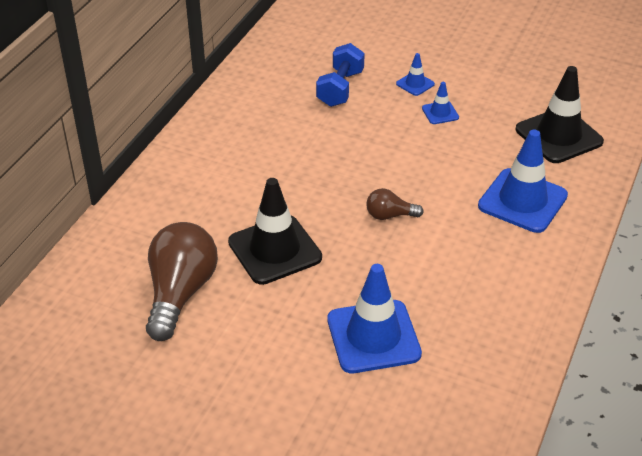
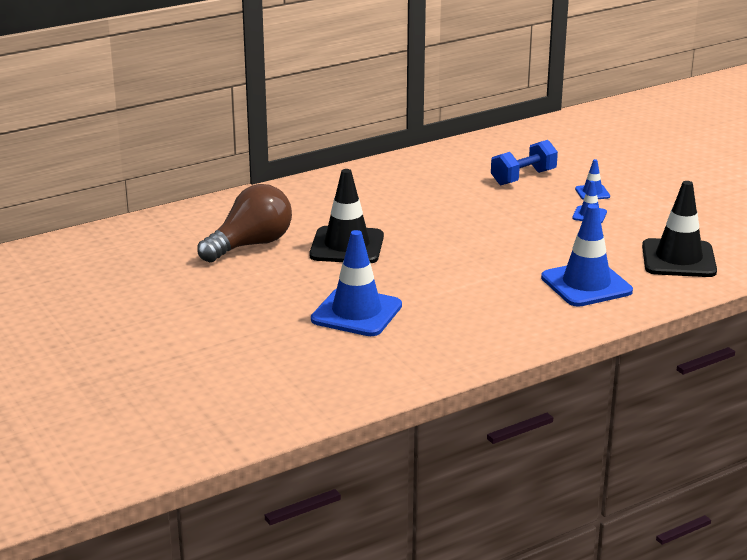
camera: 35 degrees right, 15 degrees down
brown light bulb [366,188,424,220] -> none

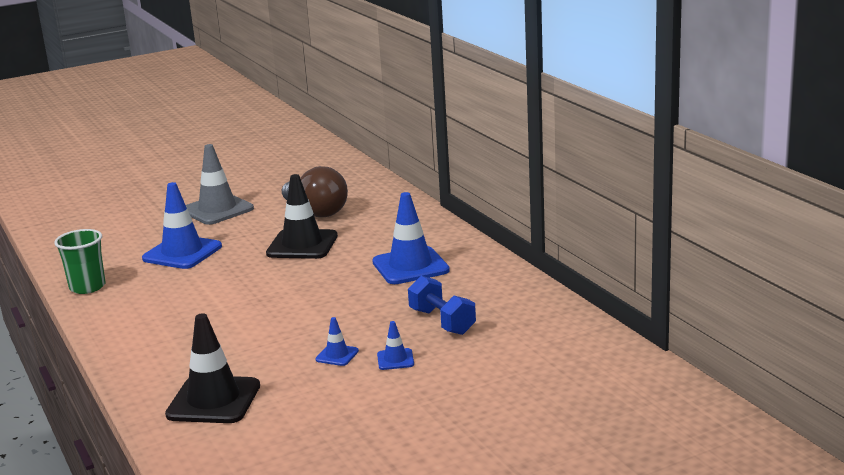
camera: 95 degrees right, 5 degrees down
blue traffic cone [541,204,633,307] -> blue traffic cone moved to [372,192,450,284]
none -> green cup [54,229,105,294]
none -> grey traffic cone [186,144,254,225]

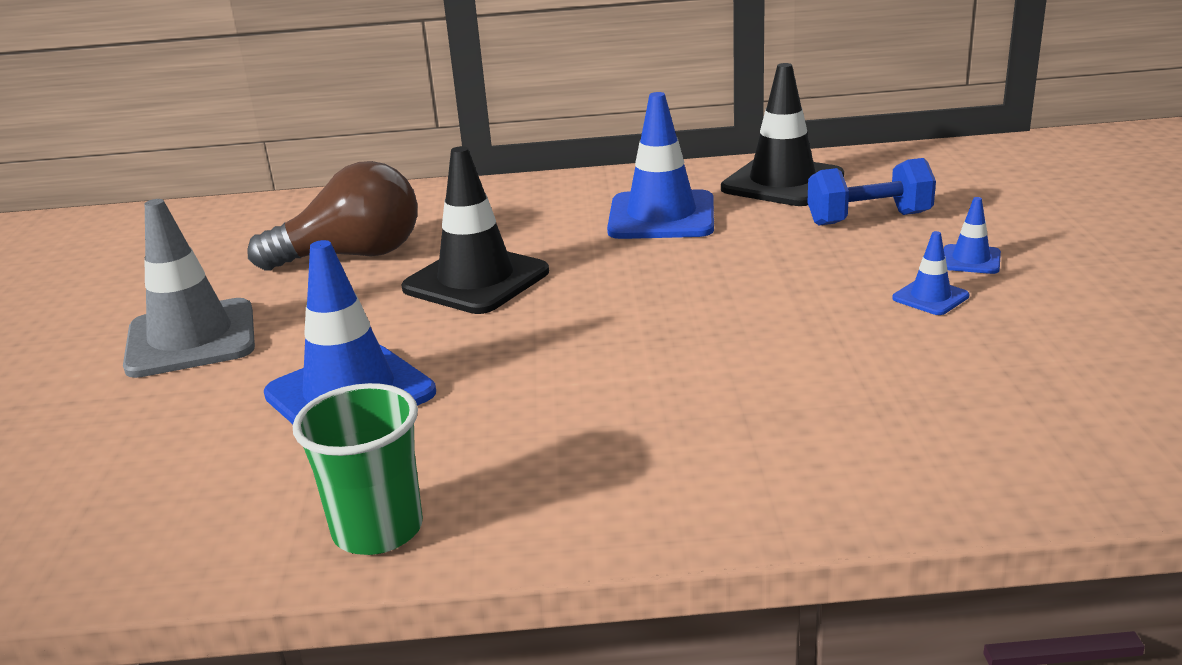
camera: 65 degrees left, 5 degrees up
black traffic cone [165,313,260,423] -> black traffic cone moved to [721,63,844,206]

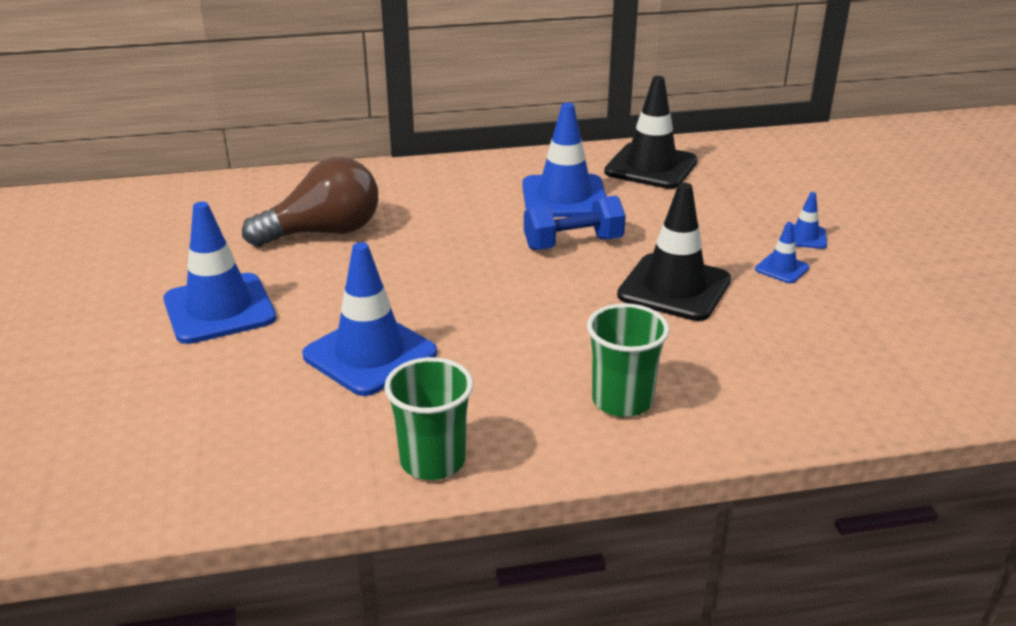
camera: 10 degrees left, 5 degrees up
grey traffic cone [123,199,255,378] -> blue traffic cone [163,202,276,344]
black traffic cone [402,146,549,314] -> black traffic cone moved to [617,183,731,321]
blue dumbbell [808,158,936,226] -> blue dumbbell moved to [524,196,626,250]
none -> green cup [587,303,669,417]

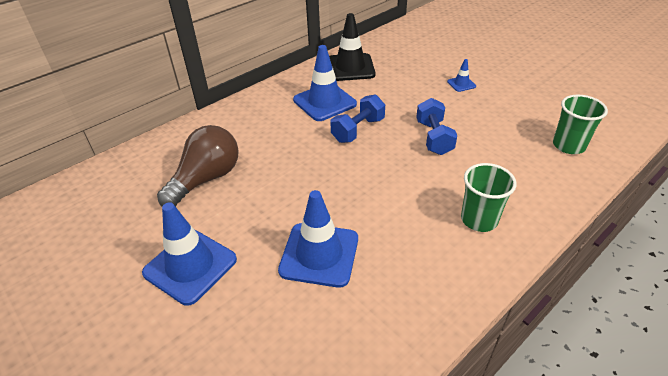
camera: 30 degrees left, 10 degrees up
green cup [384,357,473,480] -> green cup moved to [553,95,608,154]
black traffic cone [617,183,731,321] -> blue dumbbell [416,98,457,155]
blue traffic cone [755,222,810,283] -> none

